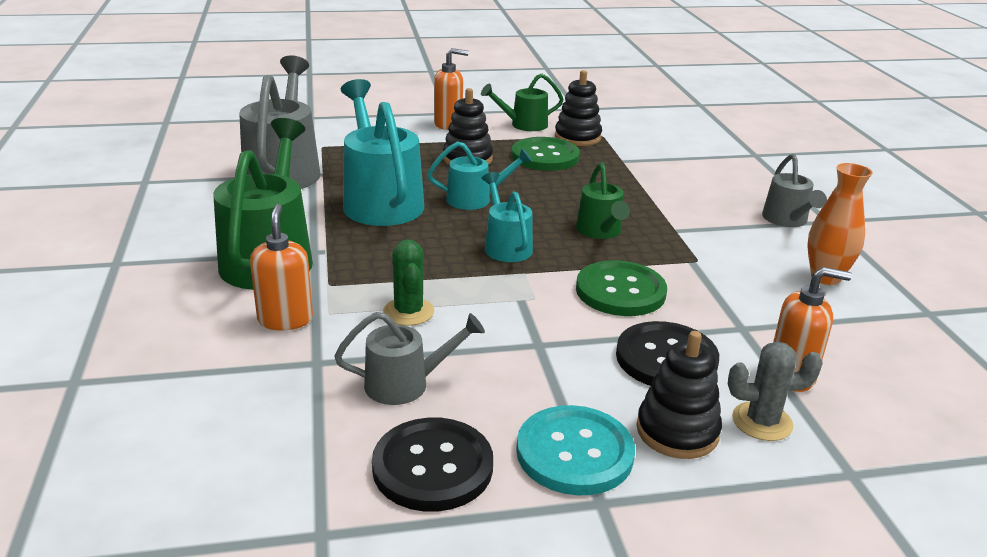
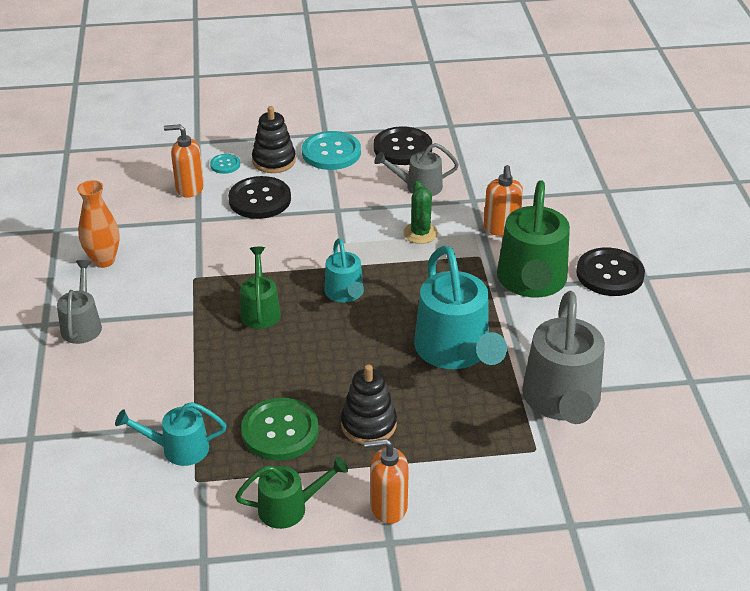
camera: 175 degrees left, 10 degrees up
turquoise watering can [427,141,532,210] -> turquoise watering can moved to [115,402,227,466]
black stacking toy [555,70,602,146] -> none
green button [576,260,667,316] -> none
grey cactus [728,341,823,441] -> turquoise button [210,154,240,174]
none -> black button [576,247,645,296]

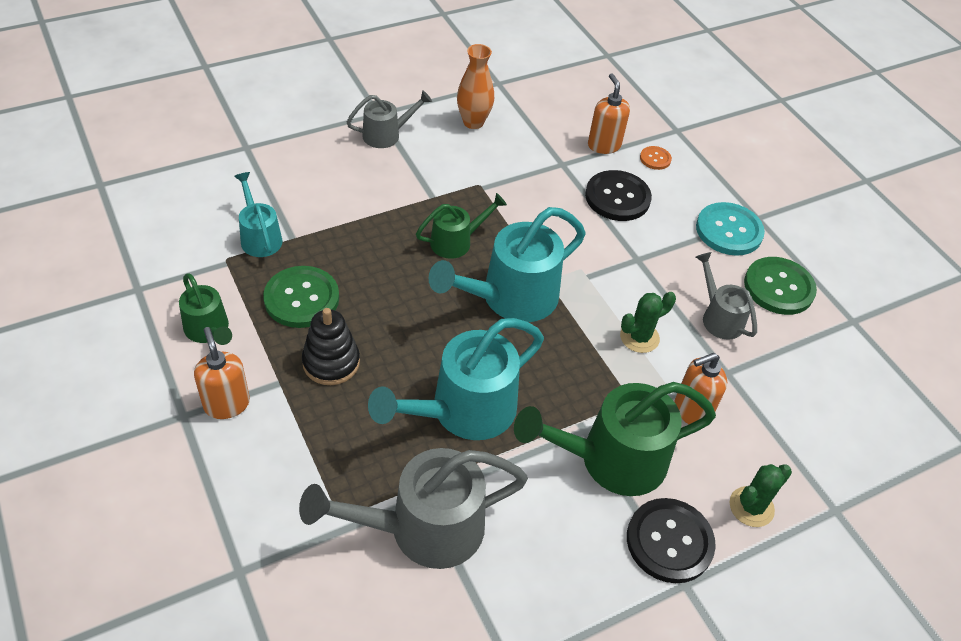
camera: 65 degrees right, 10 degrees up
turquoise button [210,154,240,174] -> orange button [640,146,672,170]
black stacking toy [252,106,296,173] -> none
turquoise watering can [324,238,364,303] -> turquoise watering can [429,207,586,322], size x1.82
black button [374,126,432,165] -> green button [744,257,817,315]
none -> green cactus [730,464,792,527]

